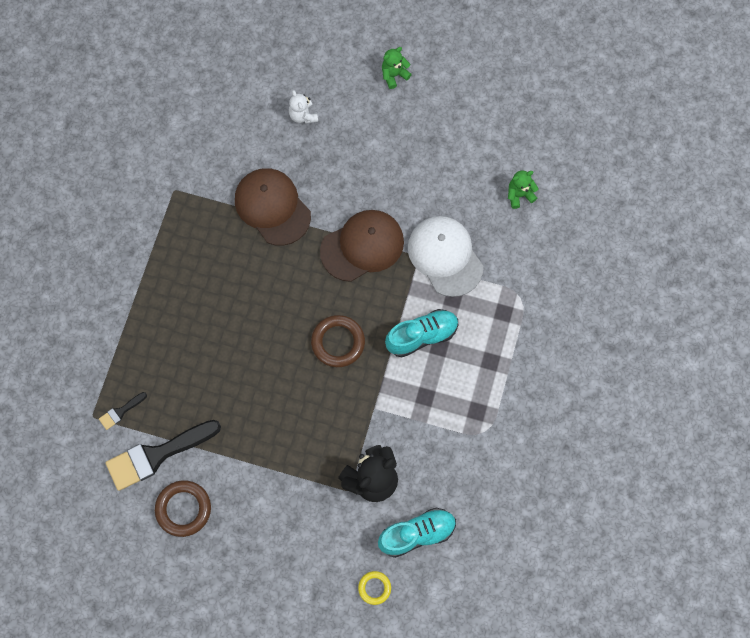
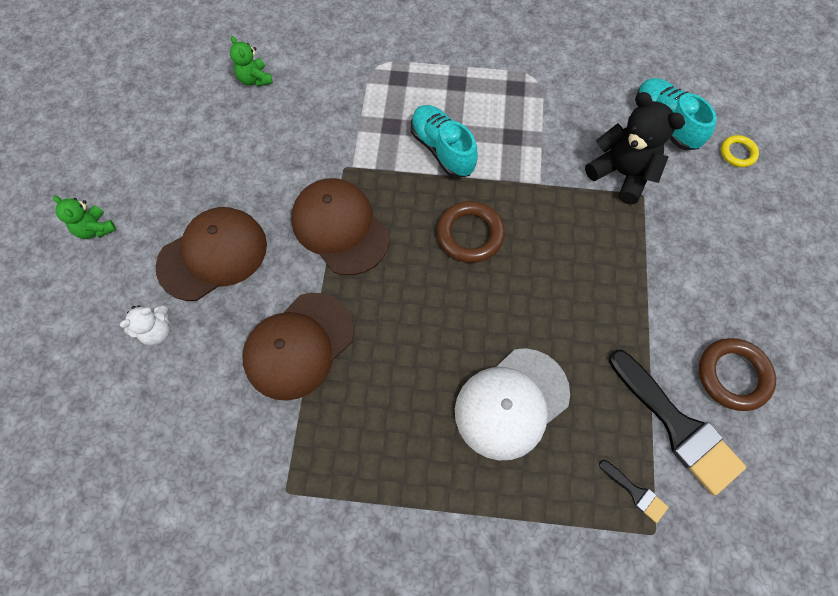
camera: 100 degrees left, 5 degrees down
white cap [408,216,483,297] -> white cap moved to [455,348,570,460]
none -> brown cap [156,207,267,301]

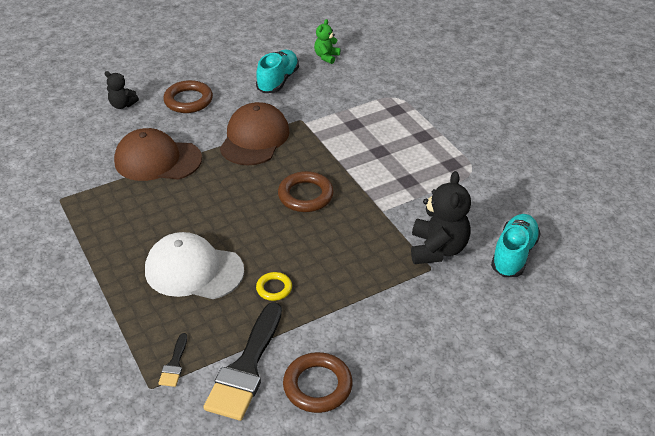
camera: 55 degrees right, 25 degrees down
green teddy bear [53,195,116,239] -> none
white teddy bear [120,305,170,346] -> black teddy bear [104,71,139,109]
brown cap [156,207,267,301] -> brown ring [163,80,213,113]
turquoise shoe [411,105,478,178] -> turquoise shoe moved to [256,50,299,93]
yellow ring [721,135,759,167] -> yellow ring moved to [256,272,292,301]

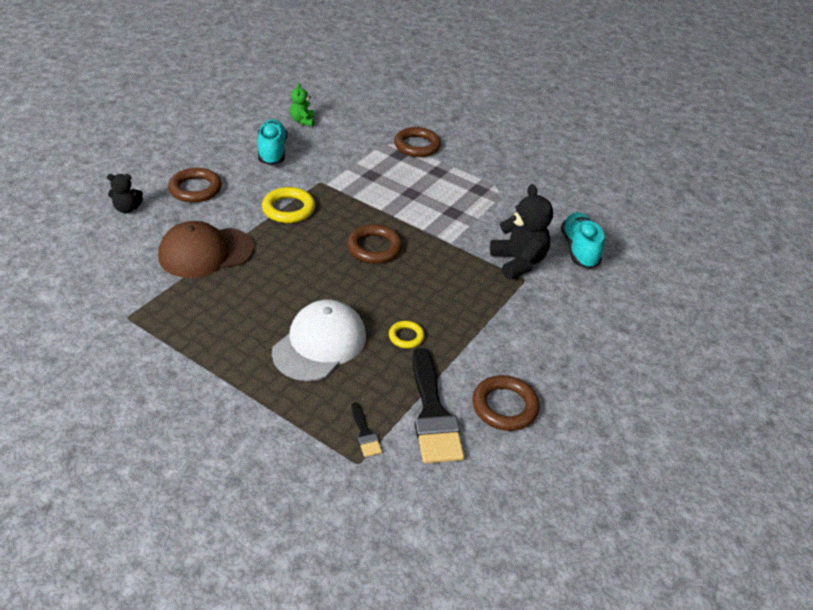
camera: 30 degrees left, 0 degrees up
white cap [145,232,244,299] -> white cap turned 135 degrees clockwise [272,300,366,381]
brown cap [220,102,290,165] -> yellow ring [262,187,315,223]
none -> brown ring [394,127,441,157]

